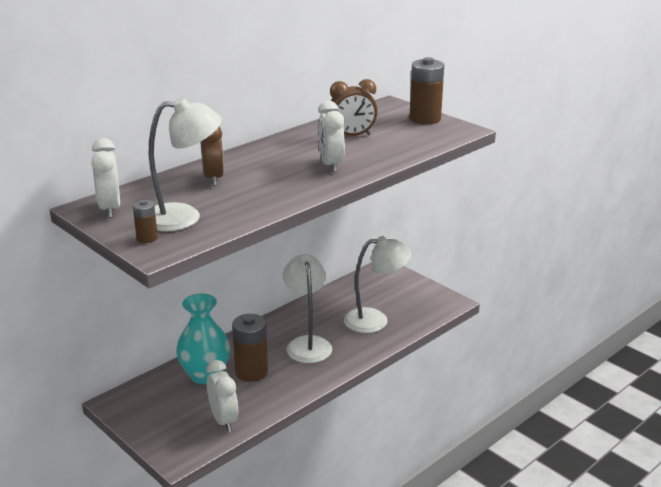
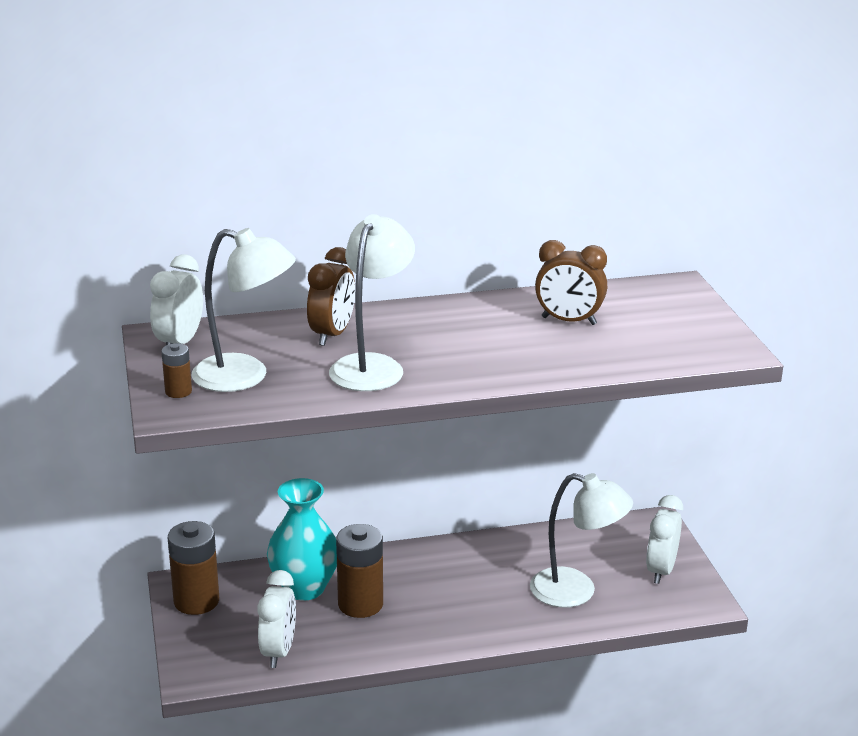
camera: 30 degrees right, 0 degrees up
white lamp [283,254,332,363] -> white lamp moved to [329,214,415,391]
white clock [318,101,345,172] -> white clock moved to [646,495,683,584]
brown battery [409,57,444,124] -> brown battery moved to [168,521,219,615]

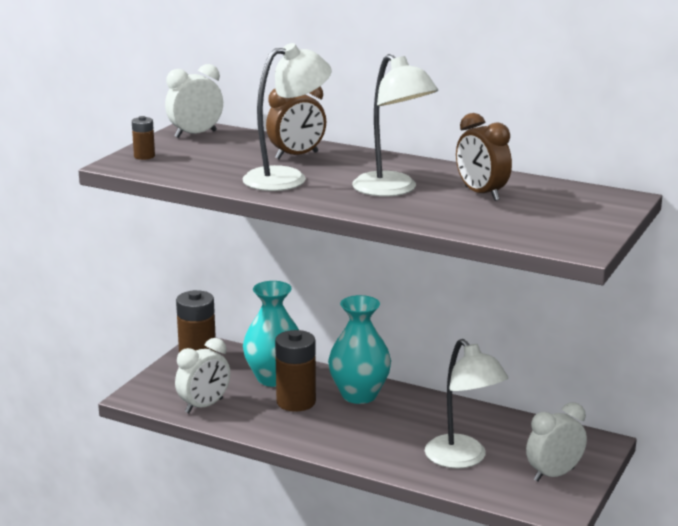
camera: 40 degrees right, 5 degrees down
white lamp [192,228,296,392] -> white lamp moved to [352,54,438,197]
none -> turquoise vase [328,295,391,404]

